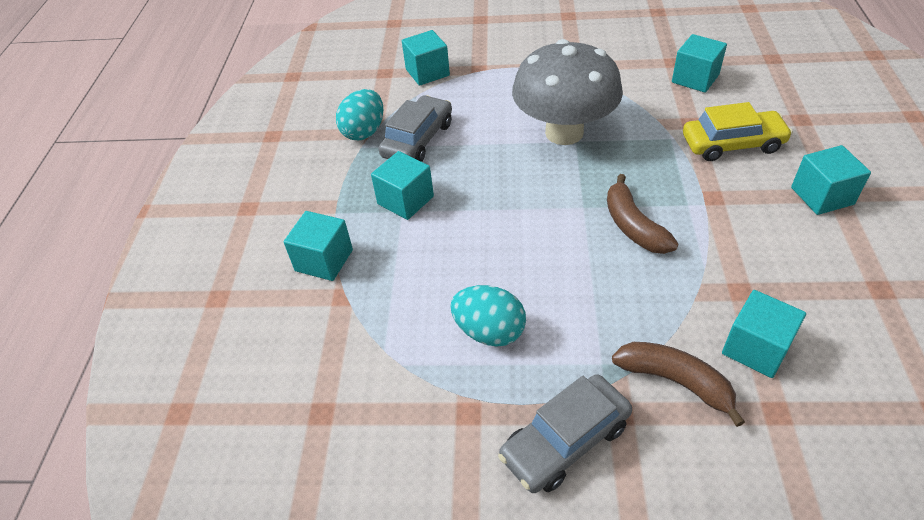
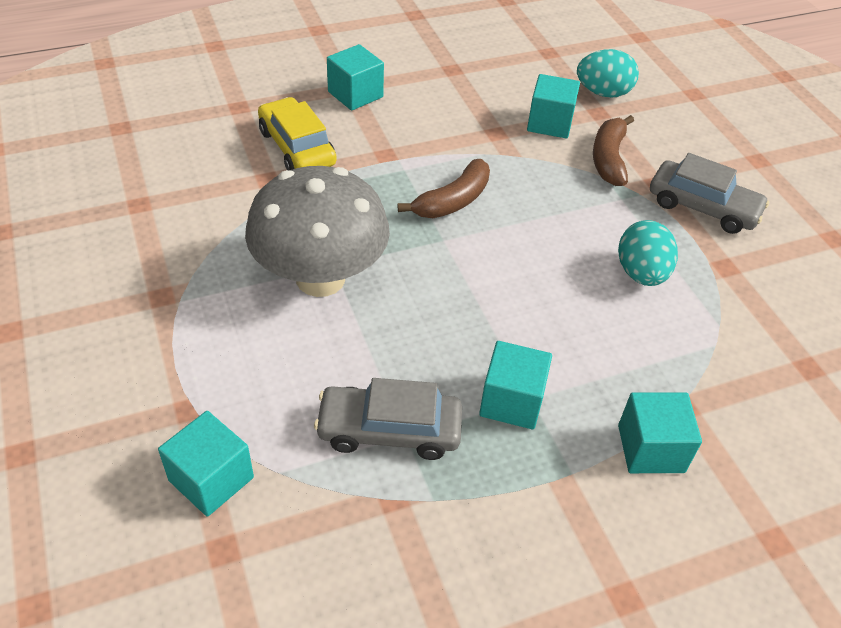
camera: 120 degrees left, 0 degrees up
turquoise egg [336,89,383,140] -> turquoise egg moved to [577,49,639,98]
turquoise cube [672,34,727,93] -> none

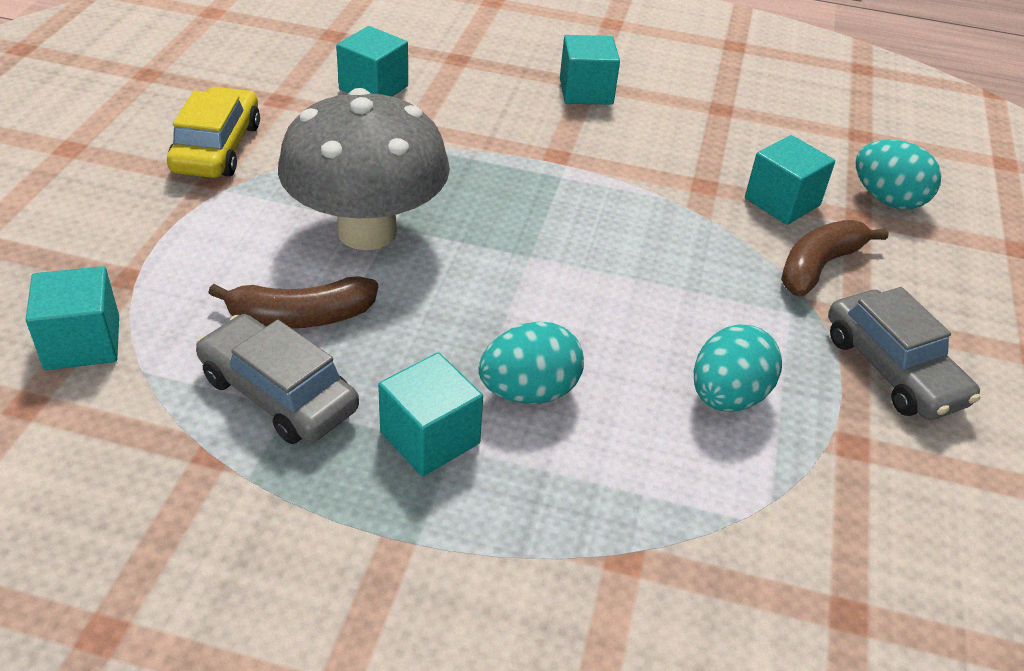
camera: 35 degrees right, 5 degrees down
yellow car [258,97,337,170] -> yellow car moved to [167,87,260,178]
brown banana [398,159,490,218] -> brown banana moved to [208,276,378,328]
turquoise cube [618,392,702,473] -> turquoise cube moved to [336,26,408,97]
none -> turquoise egg [478,322,584,404]

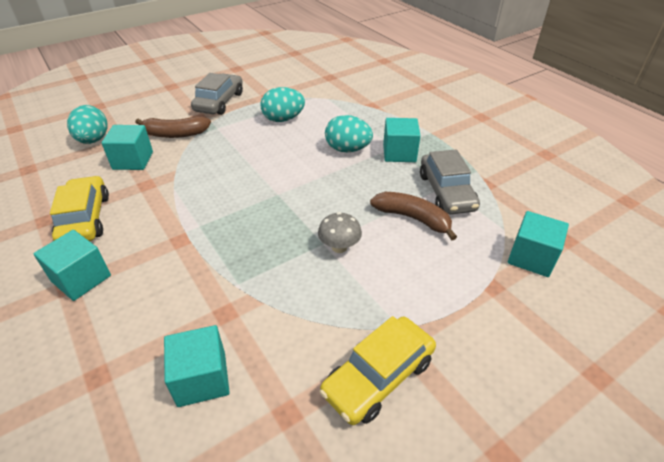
camera: 135 degrees left, 0 degrees up
grey mushroom [278,88,450,250] -> grey mushroom [318,212,362,253], size x0.40
none -> yellow car [50,176,109,241]

